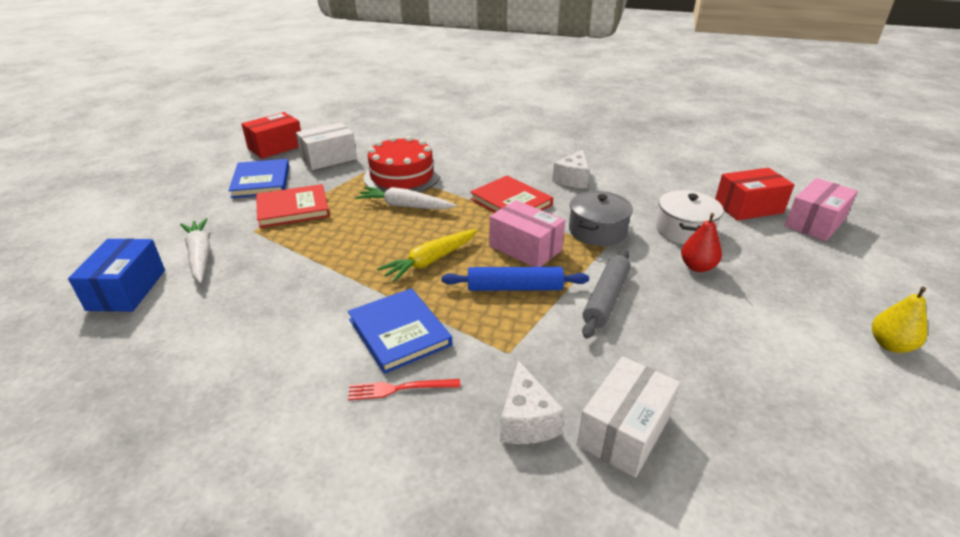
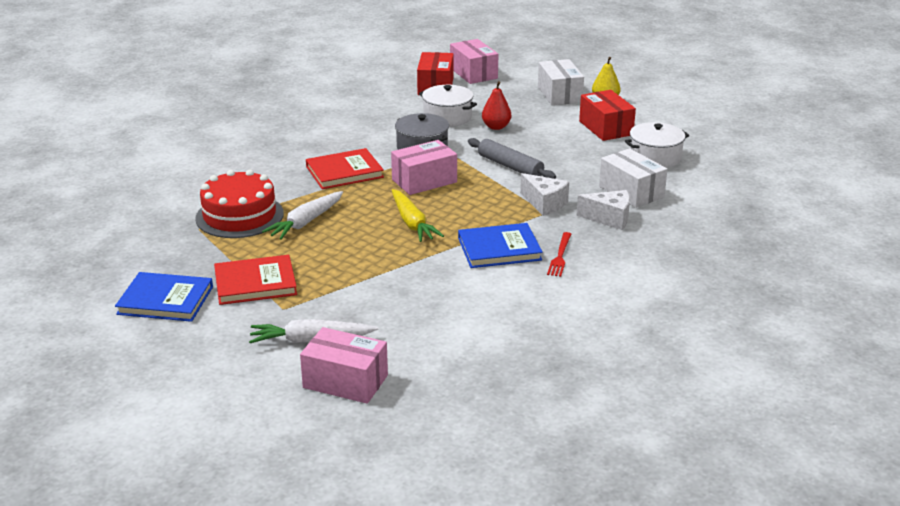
camera: 70 degrees left, 5 degrees down
blue box [68,238,165,312] -> pink box [300,327,388,404]
red box [241,112,301,159] -> red box moved to [579,90,636,141]
red book [256,184,330,228] -> red book turned 75 degrees clockwise [214,255,297,305]
white box [296,122,357,170] -> white box moved to [538,59,584,105]
blue rolling pin [442,267,589,291] -> none
white cheese [552,150,590,188] -> white cheese moved to [520,173,569,216]
none -> white pot [625,122,689,168]

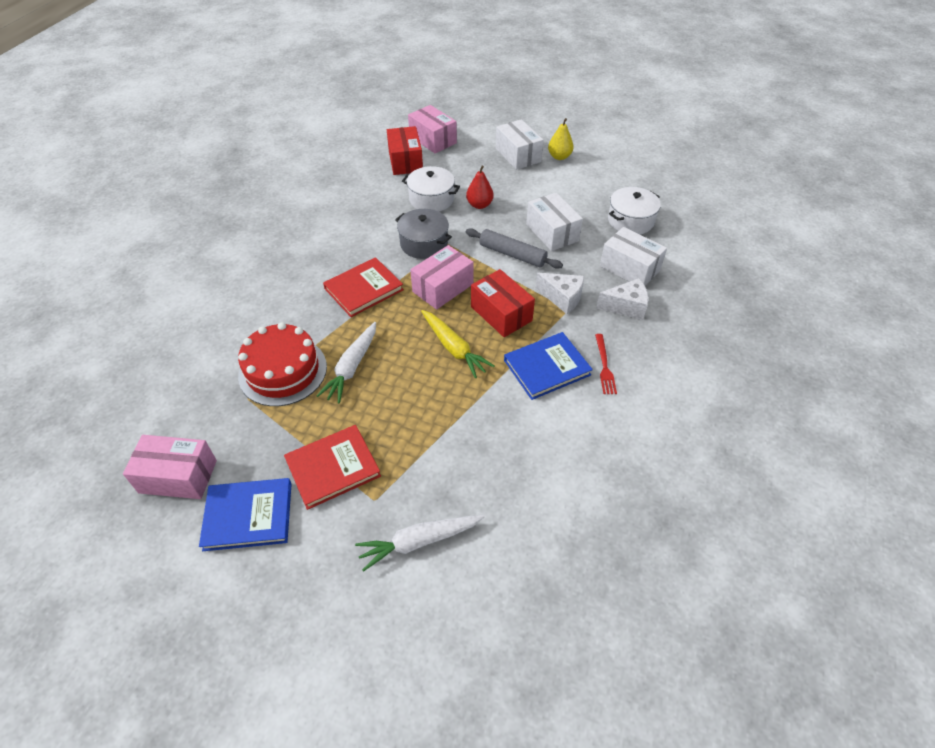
camera: 15 degrees left, 20 degrees up
pink box [300,327,388,404] -> pink box moved to [123,435,217,499]
red box [579,90,636,141] -> red box moved to [471,269,535,337]
none -> white box [526,193,583,251]

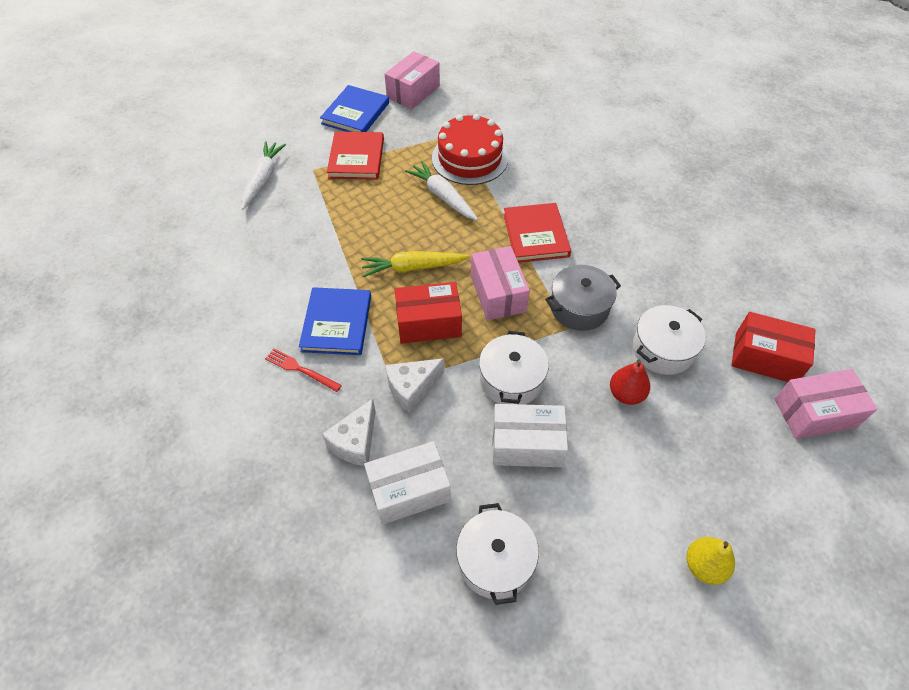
camera: 120 degrees right, 5 degrees up
grey rolling pin [466,228,563,269] -> white pot [479,331,549,405]
white box [496,119,544,170] -> none

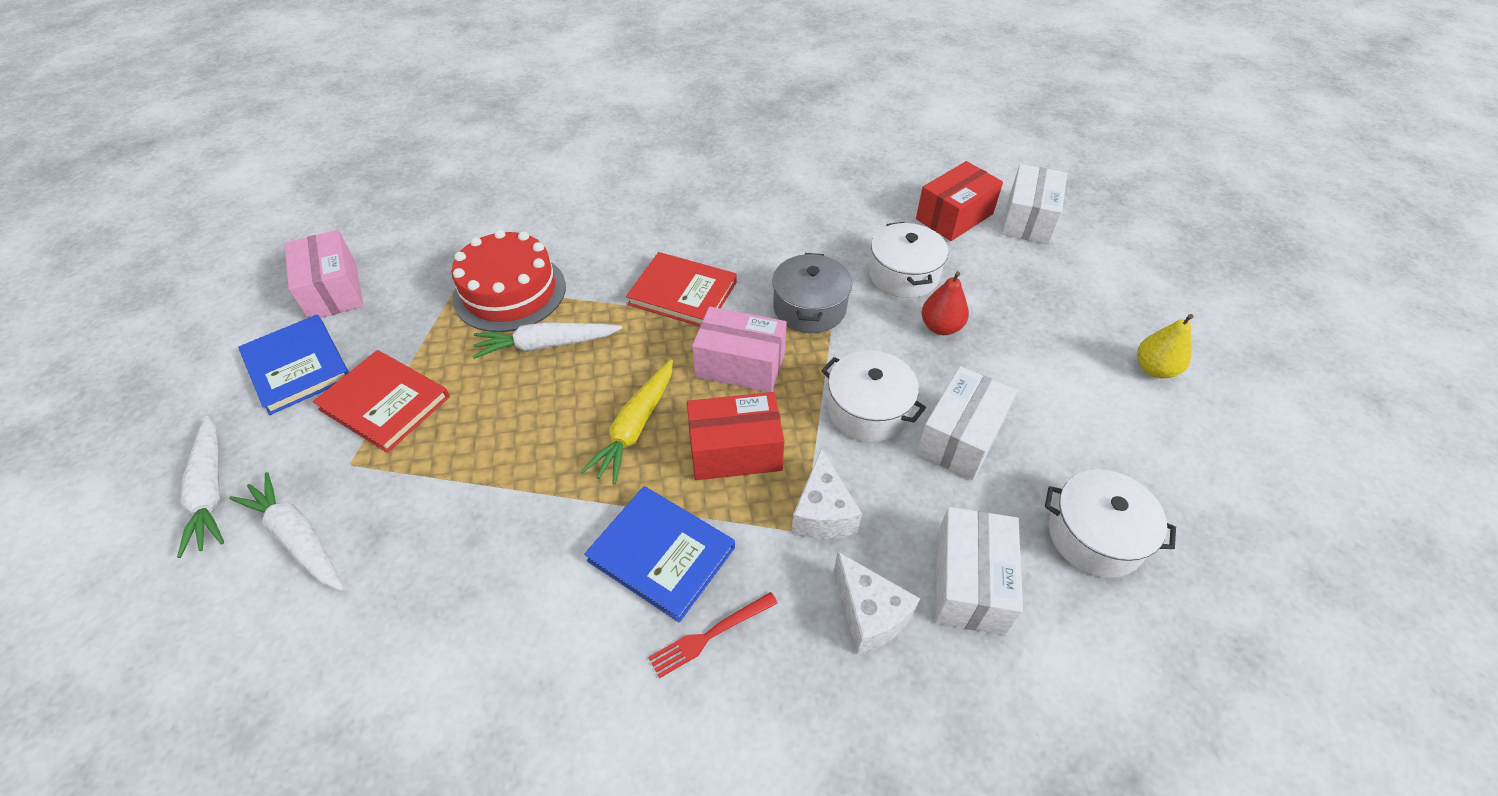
camera: 60 degrees left, 5 degrees down
red box [395,282,462,344] -> red box turned 60 degrees clockwise [687,392,784,480]
pink box [775,369,877,439] -> white box [1001,164,1067,244]
none -> white carrot [177,416,224,558]

